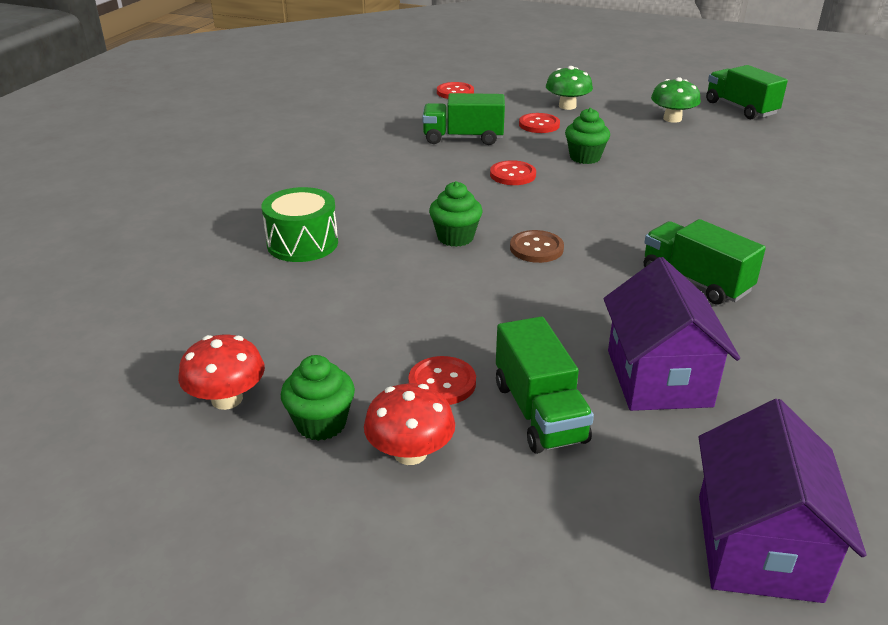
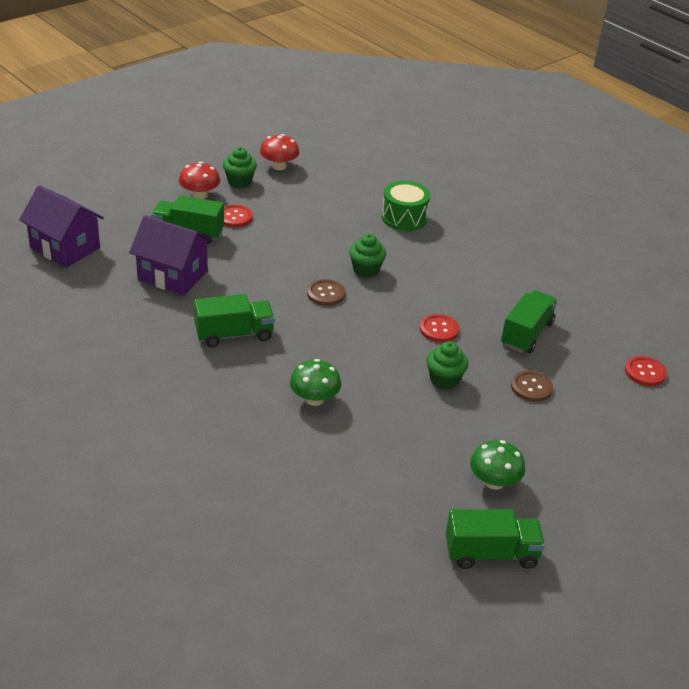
camera: 115 degrees right, 5 degrees up
red button [519,113,560,133] -> brown button [511,370,553,402]
green mushroom [546,66,593,110] -> green mushroom moved to [290,359,341,406]

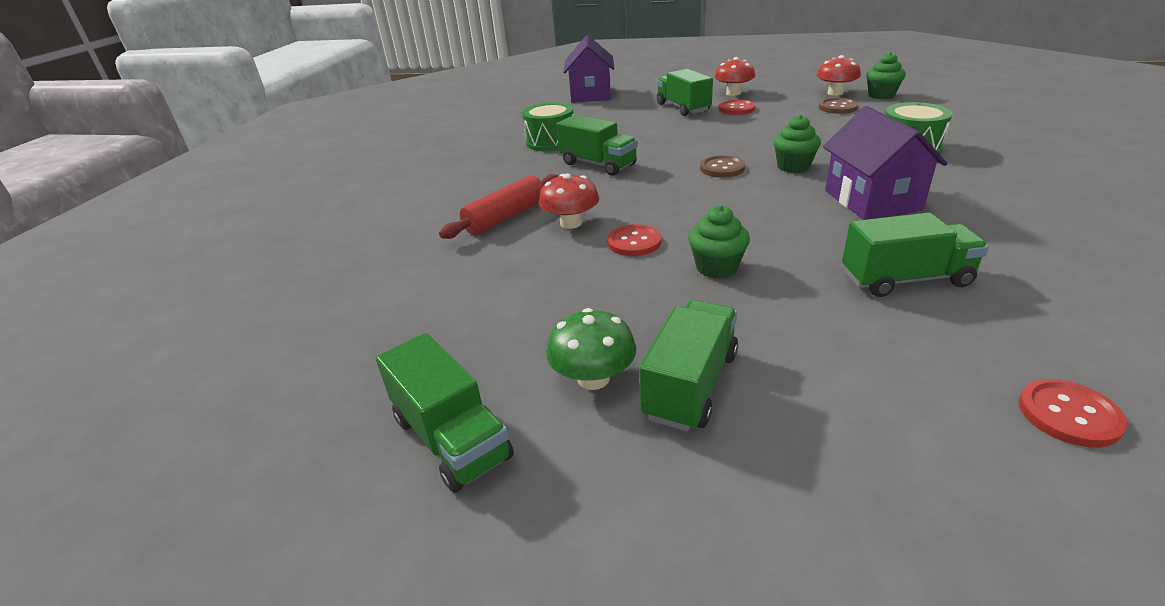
camera: 60 degrees right, 5 degrees down
purple house [129,215,213,296] -> purple house moved to [823,106,948,220]
green cupcake [223,147,257,188] -> green cupcake moved to [866,52,906,99]
green mushroom [290,359,341,406] -> red mushroom [539,173,599,229]
red button [420,314,459,342] -> red button moved to [607,224,661,256]
brown button [511,370,553,402] -> brown button moved to [819,98,858,114]
none -> red rolling pin [439,174,559,239]
none -> green drum [522,102,574,151]
none -> green truck [639,300,738,431]

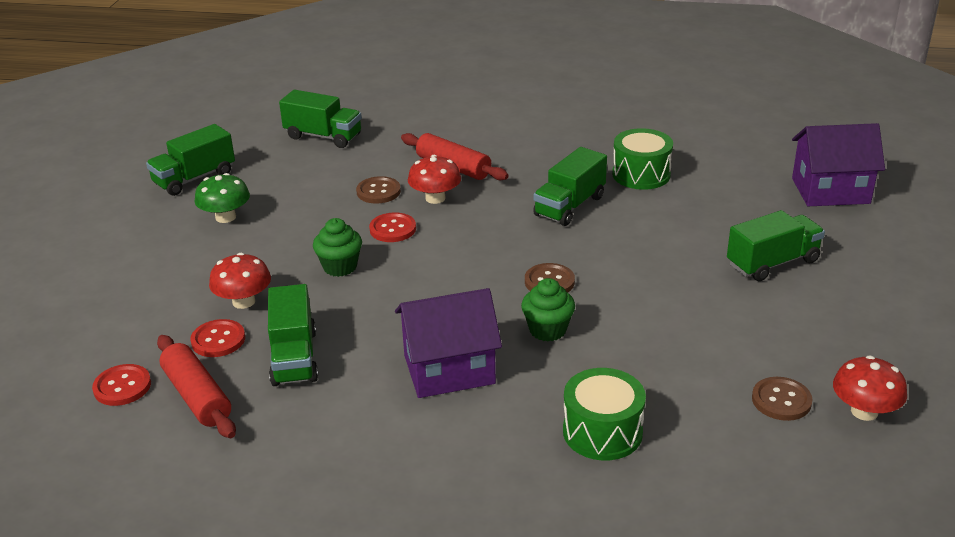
camera: 85 degrees right, 0 degrees up
green truck [639,300,738,431] -> green truck moved to [279,90,362,148]
red mushroom [714,57,755,96] -> red mushroom moved to [209,253,271,309]
red button [719,100,755,115] -> red button moved to [190,319,245,357]
green cupcake [866,52,906,99] -> none
none -> red rolling pin [157,335,236,438]
none -> brown button [356,176,401,204]

